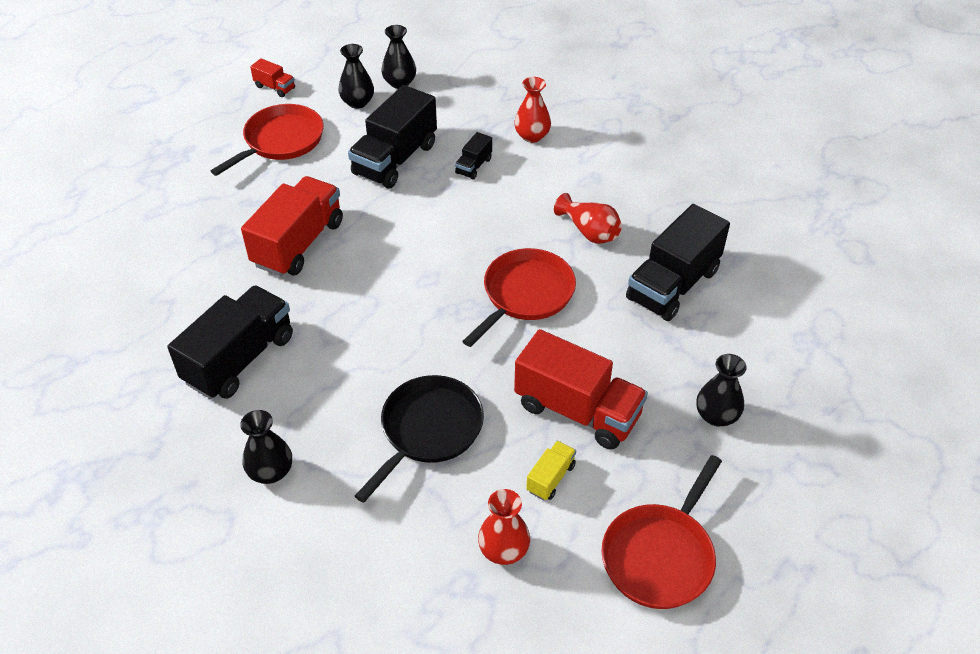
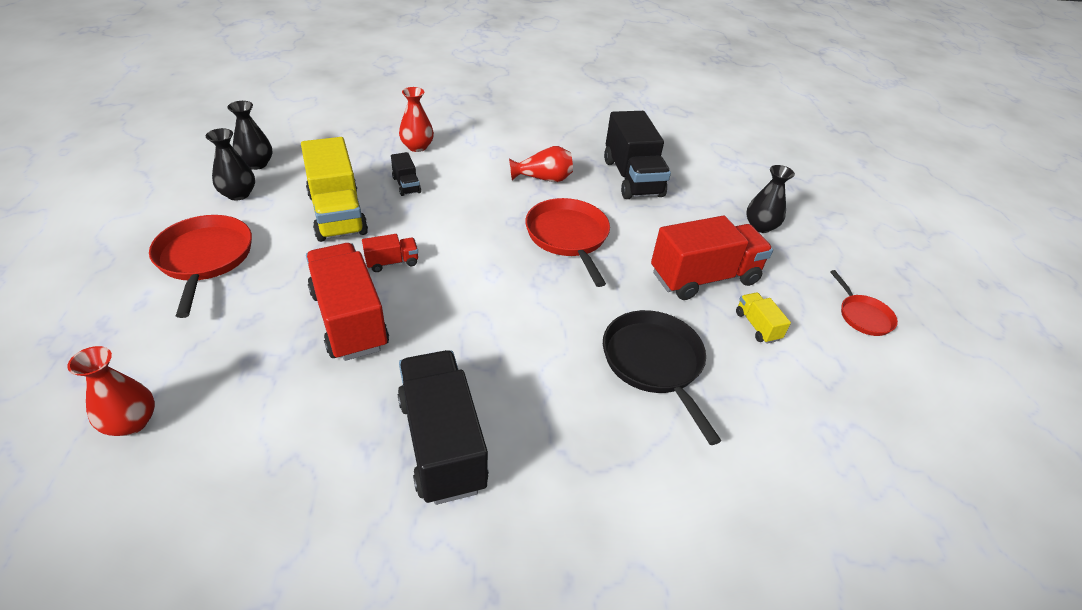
camera: 55 degrees left, 5 degrees down
black vase [240,410,292,484] -> none
red truck [250,58,295,97] -> red truck moved to [362,234,418,272]
black truck [348,85,437,188] -> yellow truck [301,137,368,242]
red vase [478,489,530,565] -> red vase moved to [67,346,155,436]
red pan [602,455,722,609] -> red pan [830,270,898,336], size x0.57

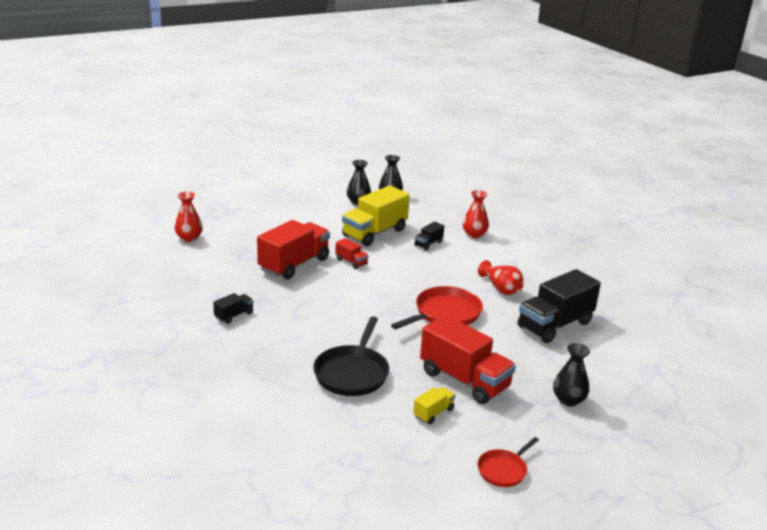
camera: 65 degrees right, 15 degrees down
red pan [149,215,252,318] -> none
black truck [397,350,489,505] -> black truck [213,293,253,324], size x0.46
black pan [603,310,721,445] -> black pan turned 150 degrees clockwise [313,316,389,396]

